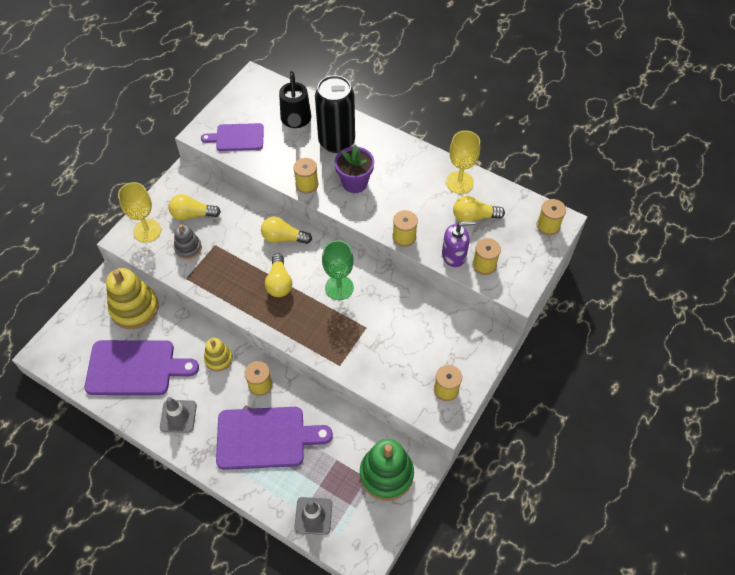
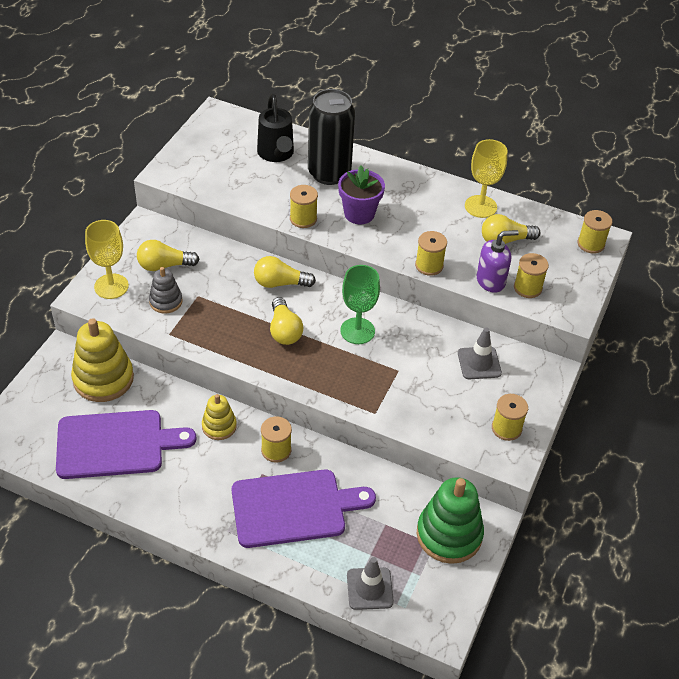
camera: 10 degrees left, 10 degrees down
grey traffic cone [160,397,197,433] -> grey traffic cone moved to [458,327,502,379]
purple cutting board [201,123,264,151] -> none

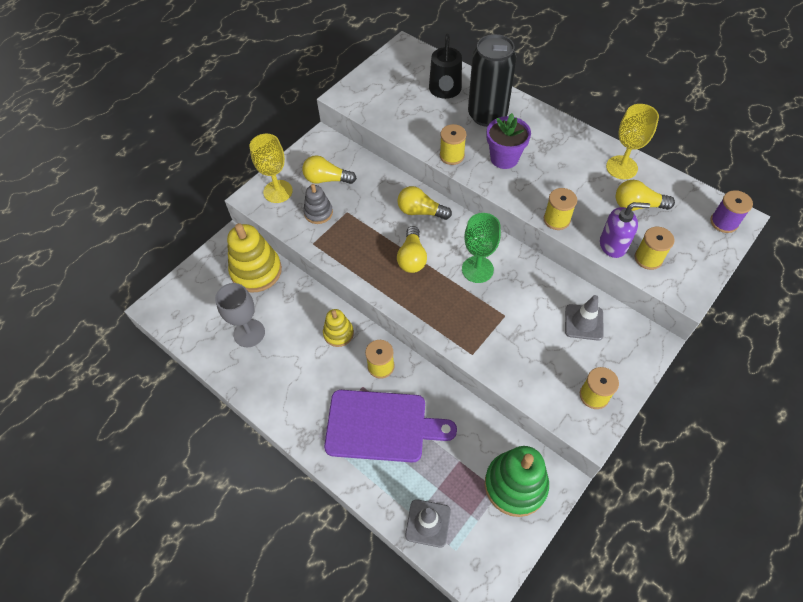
camera: 20 degrees right, 10 degrees up
purple cutting board [56,410,197,479] -> grey goblet [215,283,265,347]
yellow spool [578,210,612,254] -> purple spool [710,190,753,233]

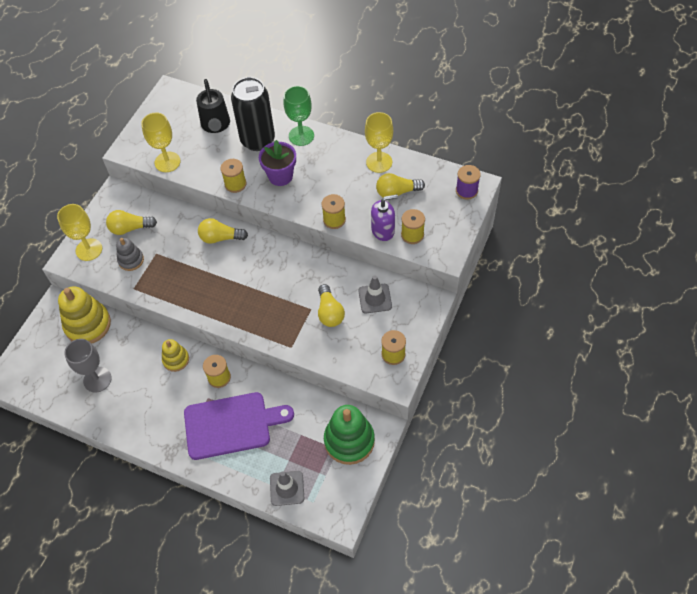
camera: 15 degrees left, 0 degrees up
yellow light bulb [397,226,427,273] -> yellow light bulb moved to [318,284,345,327]
green goblet [462,213,501,283] -> green goblet moved to [283,86,314,146]
none -> yellow goblet [141,112,181,172]

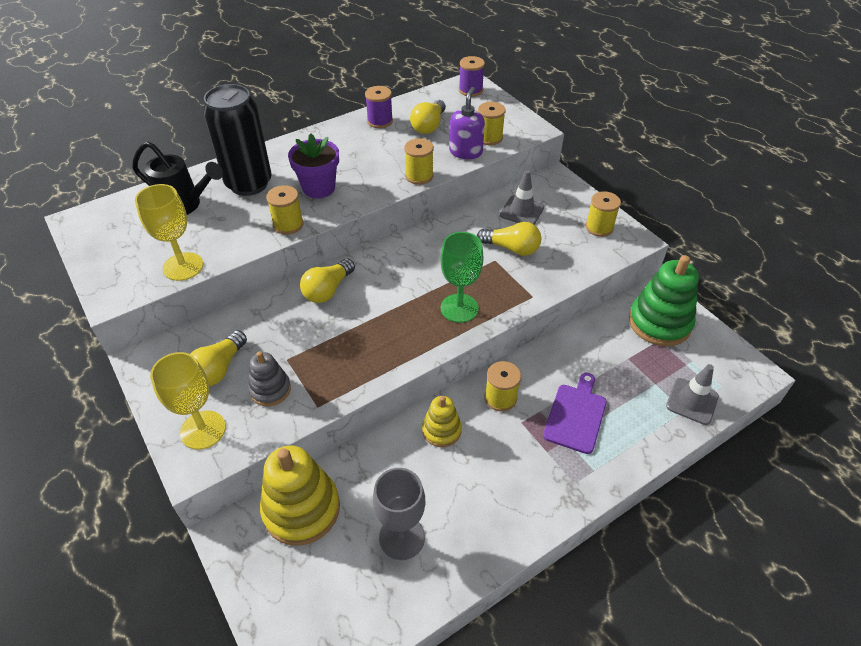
camera: 60 degrees left, 10 degrees down
purple cutting board [184,392,294,460] -> purple cutting board [543,373,607,454], size x0.62
green goblet [283,86,314,146] -> green goblet moved to [440,232,483,323]
yellow goblet [365,112,393,173] -> purple spool [365,86,393,128]

